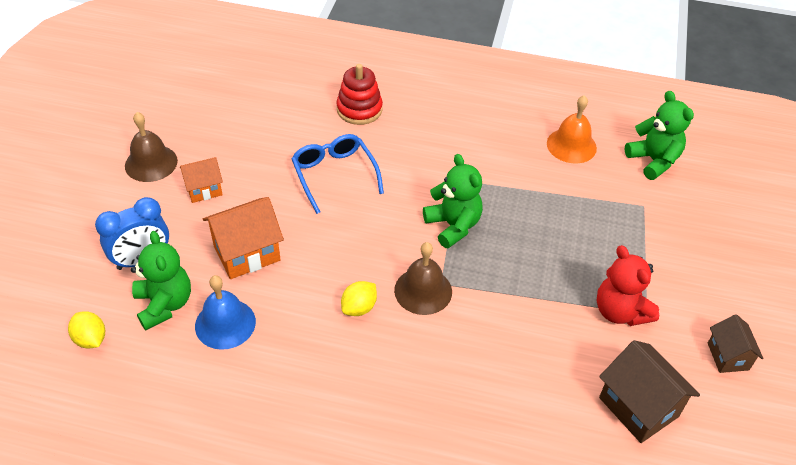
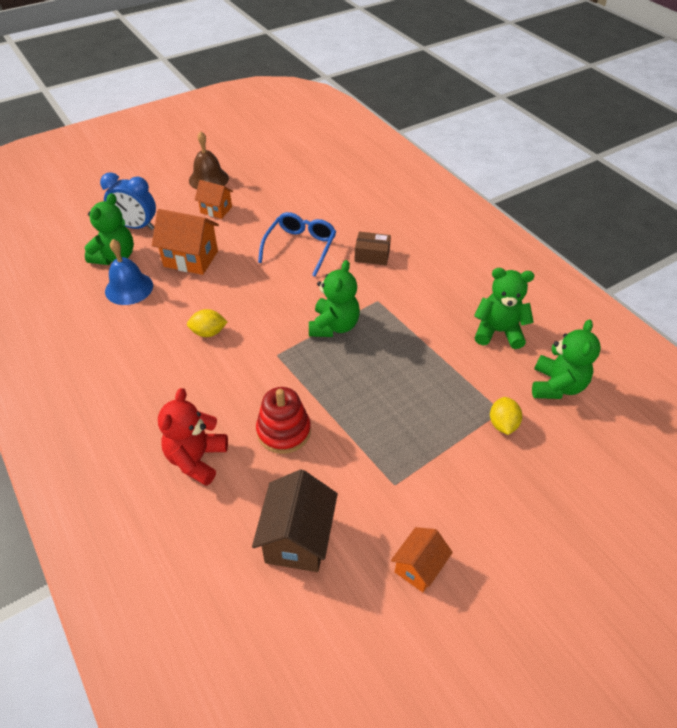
camera: 45 degrees right, 0 degrees up
yellow lemon [68,311,105,349] -> yellow lemon moved to [490,397,522,435]
red stacking toy [336,64,383,125] -> red stacking toy moved to [256,387,311,454]
brown bell [394,242,452,315] -> none
orange bell [547,95,597,164] -> green teddy bear [474,268,534,349]
red teddy bear [596,245,659,326] -> red teddy bear moved to [158,388,228,486]
brown house [708,314,764,373] -> orange house [391,527,453,592]
none -> brown box [355,232,391,265]

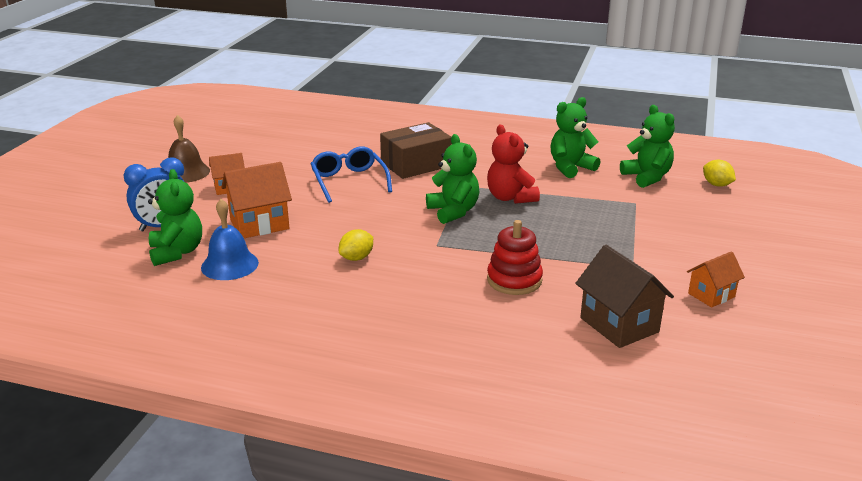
camera: 40 degrees left, 20 degrees down
red teddy bear [158,388,228,486] -> red teddy bear moved to [487,125,540,204]
brown box [355,232,391,265] -> brown box [380,122,452,179], size x1.72
orange house [391,527,453,592] -> orange house turned 60 degrees clockwise [687,251,745,308]
yellow lemon [490,397,522,435] -> yellow lemon moved to [703,160,736,187]

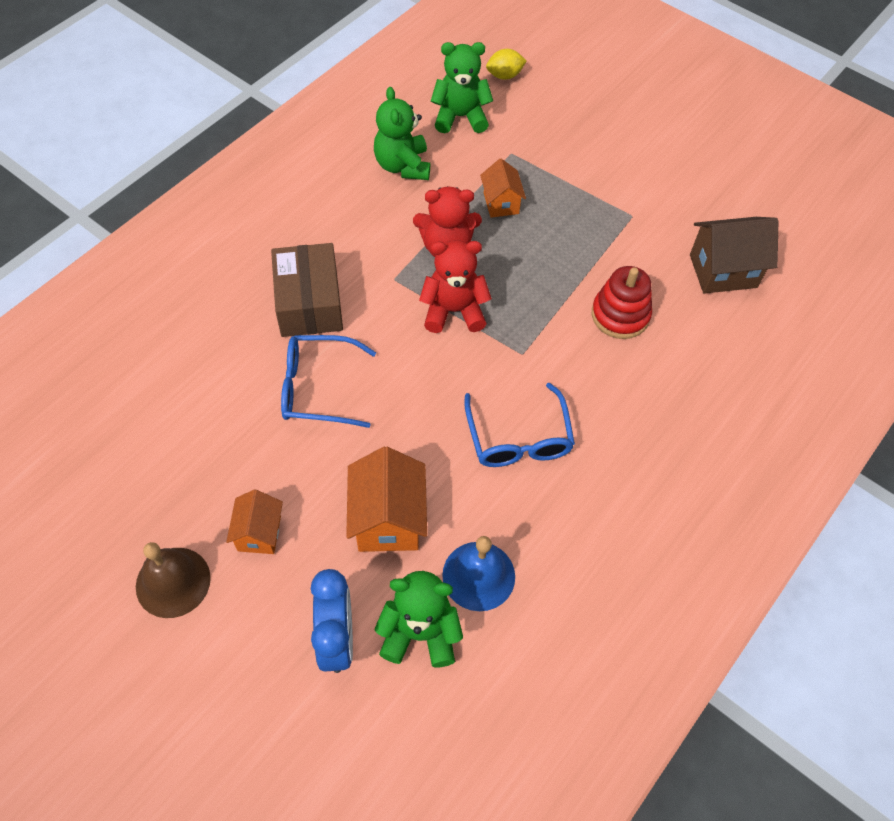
camera: 70 degrees left, 30 degrees up
yellow lemon [339,229,373,261] -> blue glasses [464,383,575,467]
green teddy bear [426,134,479,224] -> red teddy bear [419,240,492,333]
orange house [687,251,745,308] -> orange house moved to [480,159,526,218]

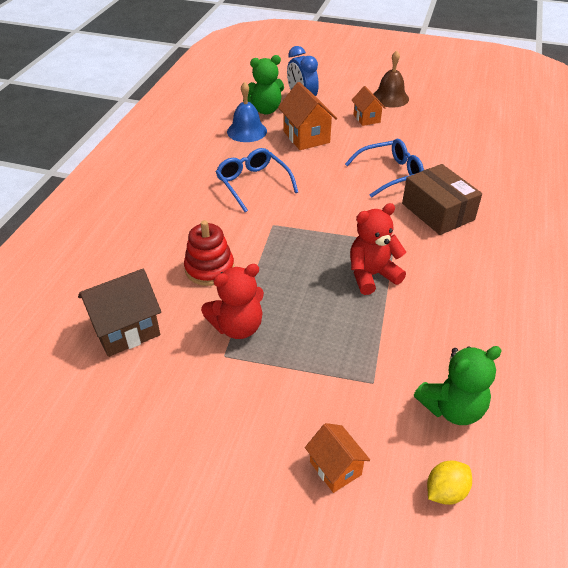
camera: 160 degrees right, 15 degrees down
green teddy bear [374,87,430,180] -> none
red teddy bear [419,240,492,333] -> red teddy bear moved to [201,264,264,339]
orange house [480,159,526,218] -> orange house moved to [305,423,370,493]

